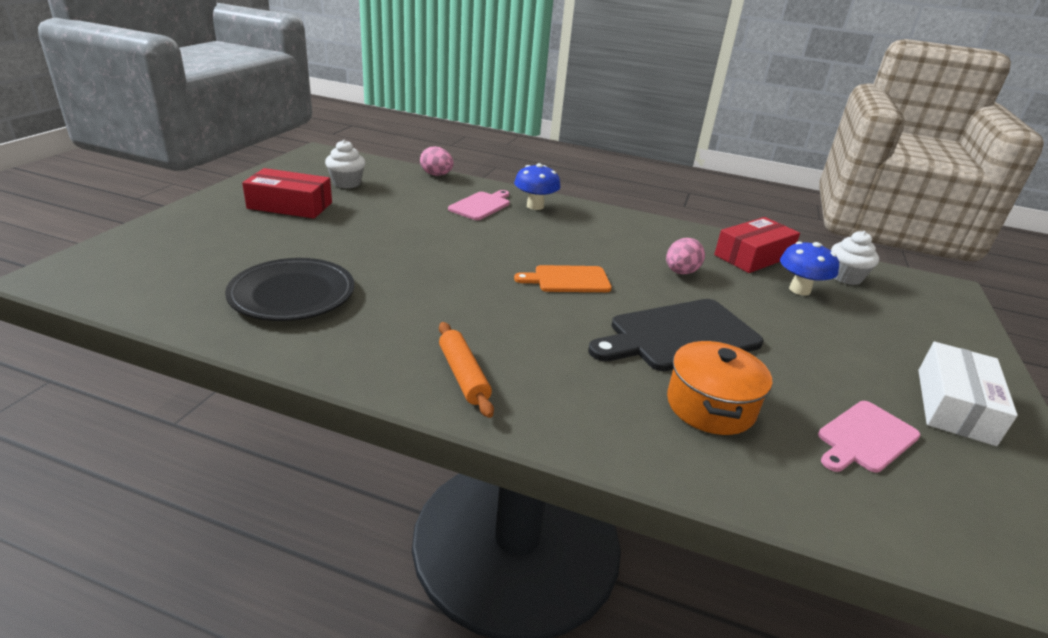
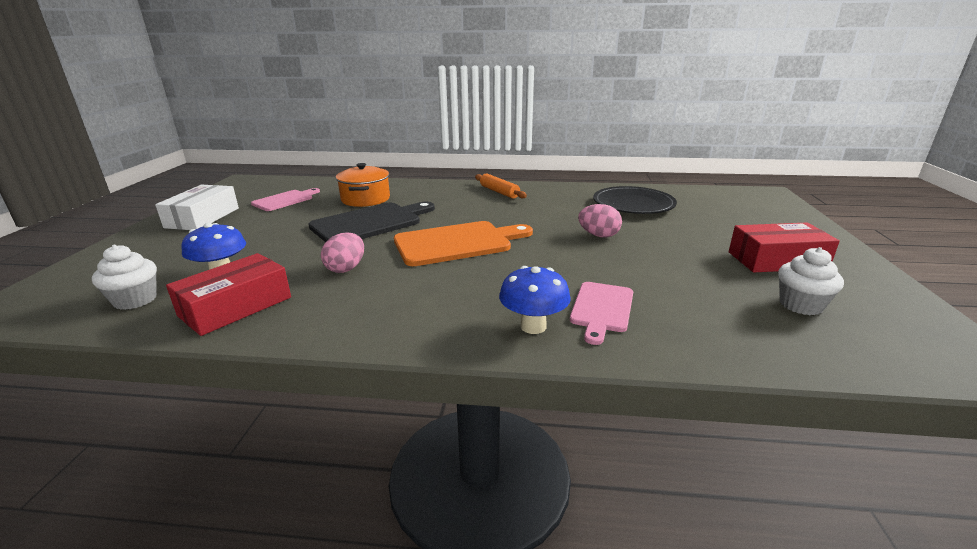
camera: 170 degrees right, 5 degrees down
pink egg [420,146,454,176] -> pink egg moved to [578,204,622,238]
orange cutting board [514,265,612,292] -> orange cutting board [394,221,533,266], size x1.67

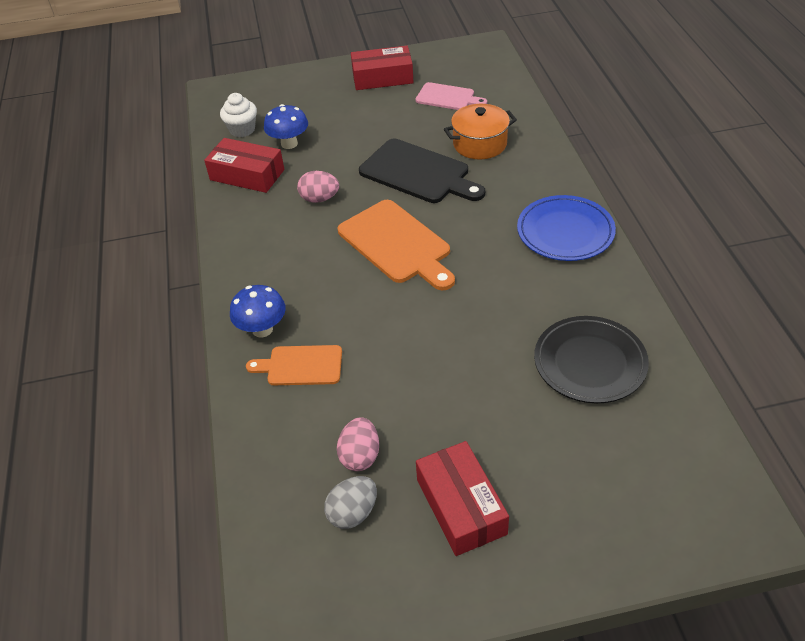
camera: 75 degrees right, 20 degrees up
white box [155,185,239,230] -> red box [351,46,414,90]
orange rolling pin [475,174,527,199] -> blue plate [517,195,616,261]
pink cutting board [570,282,633,345] -> orange cutting board [246,345,342,385]
pink egg [578,204,622,238] -> pink egg moved to [337,417,379,471]
white cupcake [778,247,844,315] -> grey egg [324,476,377,529]

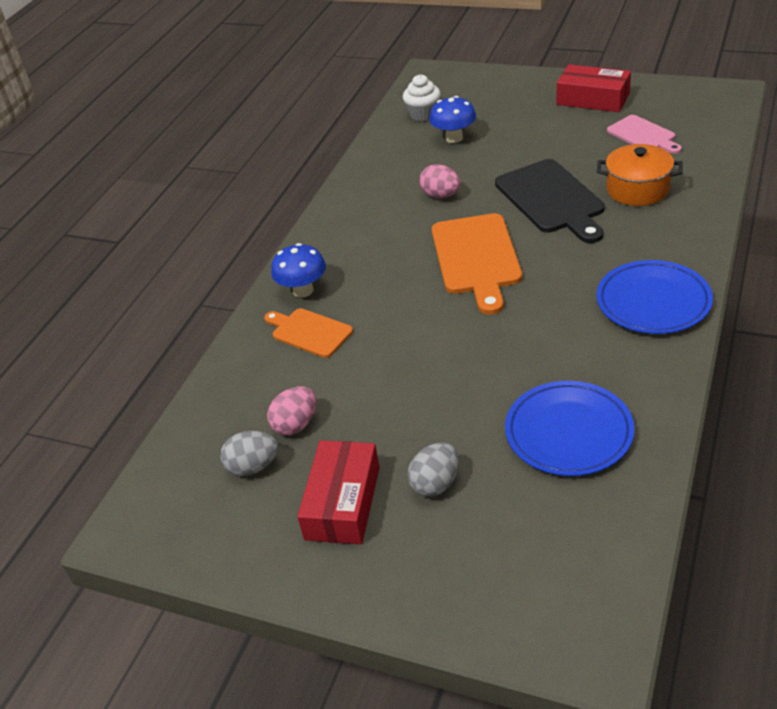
camera: 35 degrees right, 5 degrees down
red box [204,138,284,193] -> none
black plate [534,316,649,403] -> blue plate [505,381,635,476]
none -> grey egg [407,443,459,497]

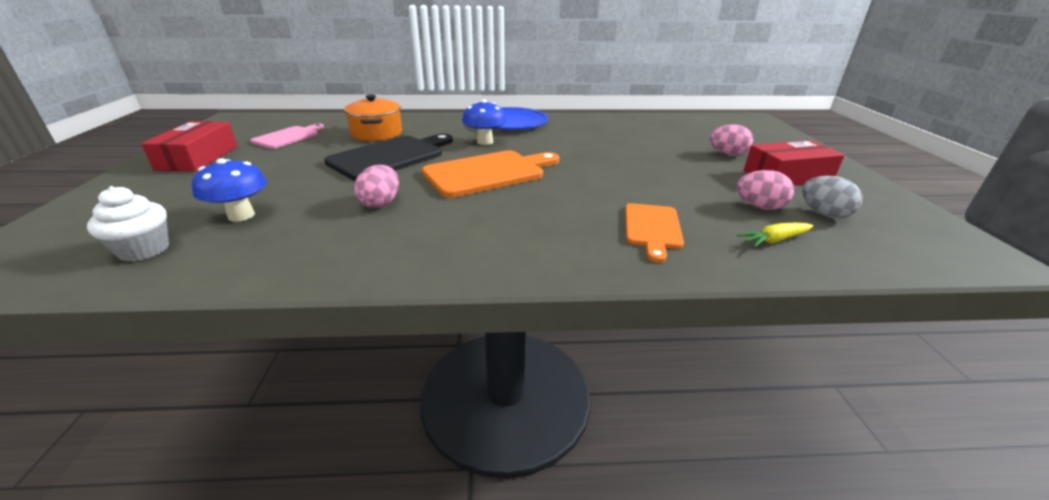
camera: 120 degrees left, 10 degrees down
blue mushroom [271,243,326,298] -> blue mushroom moved to [462,99,507,145]
grey egg [407,443,459,497] -> pink egg [710,125,753,156]
blue plate [505,381,635,476] -> none
none -> yellow carrot [737,223,814,247]

